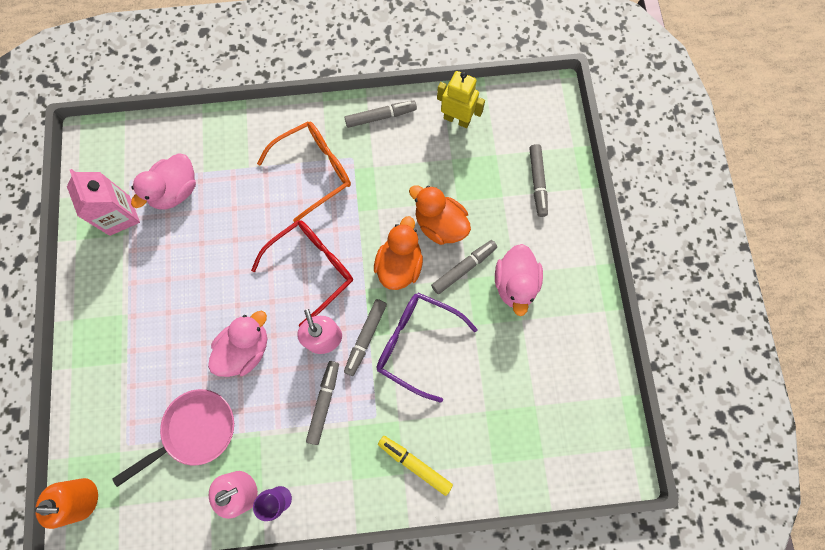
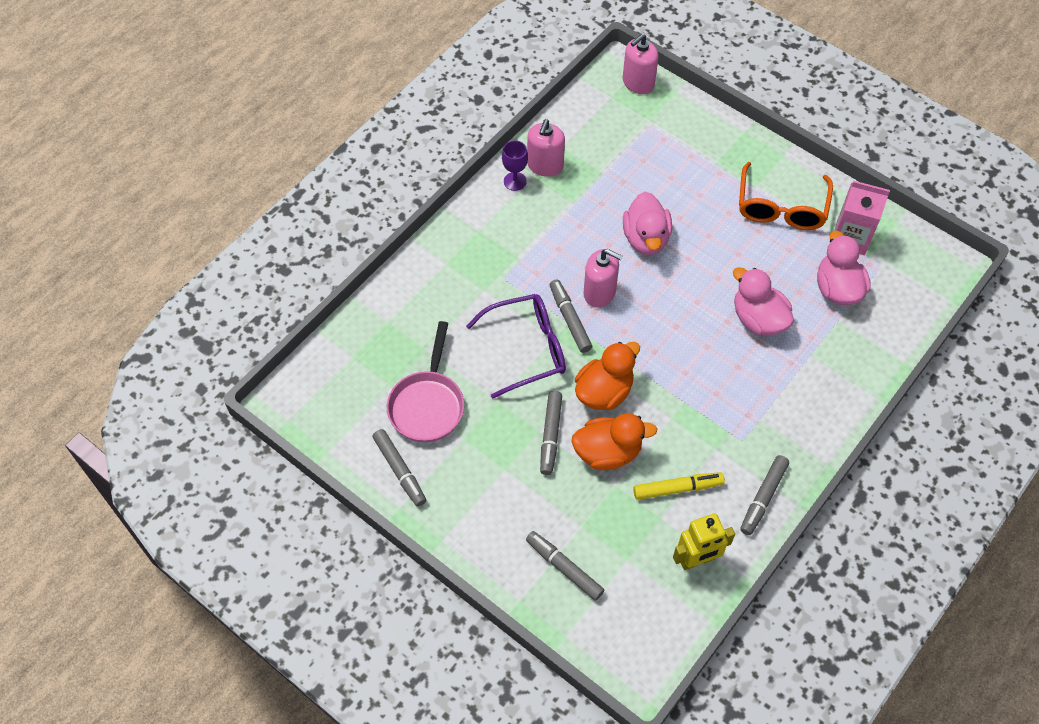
camera: 135 degrees right, 15 degrees down
orange soap dispenser [35,478,98,529] -> pink soap dispenser [623,34,659,94]
pink pan [112,389,234,487] -> pink pan moved to [387,321,464,442]
red glasses [251,220,353,327] -> none
orange glasses [257,121,351,222] -> orange glasses moved to [739,162,833,230]
grey marker [306,361,339,445] -> grey marker moved to [373,429,426,507]
orange duck [374,216,423,290] -> orange duck turned 105 degrees counterclockwise [575,342,640,410]
yellow marker [378,436,453,496] -> yellow marker moved to [633,472,725,500]
pink duck [495,244,543,316] -> pink duck moved to [733,267,794,335]

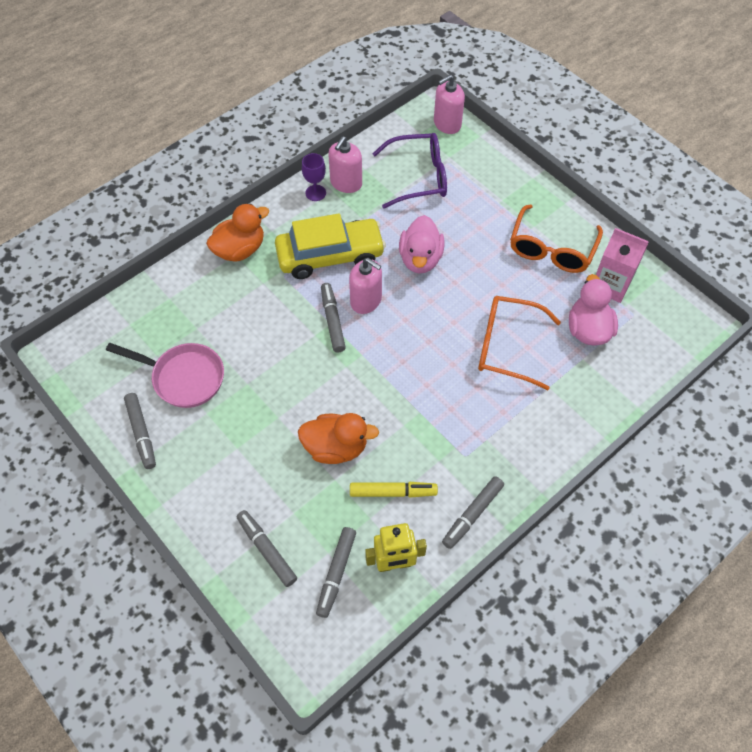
camera: 10 degrees right, 0 degrees up
pink pan [387,321,464,442] -> pink pan turned 90 degrees counterclockwise [106,343,224,408]
purple glasses [466,294,566,399] -> purple glasses moved to [372,133,447,209]
grey marker [540,391,562,475] -> grey marker moved to [316,527,356,618]
orange duck [575,342,640,410] -> orange duck moved to [206,204,269,262]
pink duck [733,267,794,335] -> orange glasses [478,296,561,390]
none -> yellow car [275,214,386,279]

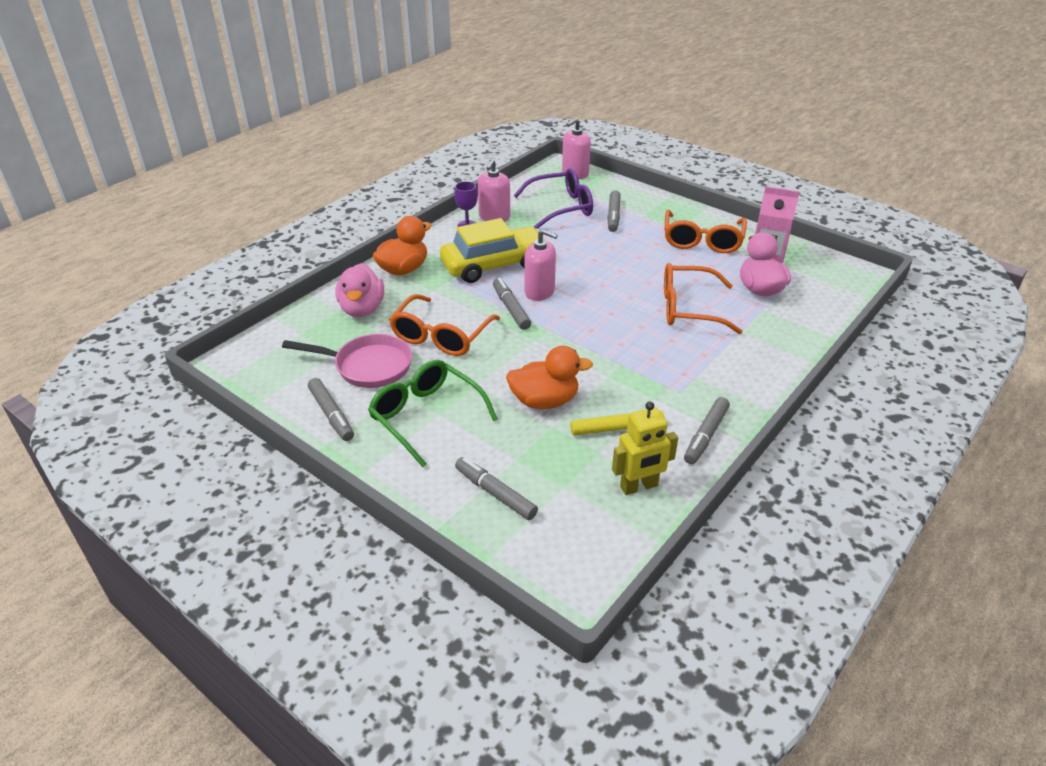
camera: 10 degrees left, 20 degrees down
grey marker [316,527,356,618] -> grey marker moved to [607,190,621,232]
pink duck [399,215,444,273] -> pink duck moved to [336,263,384,317]
none -> green glasses [368,360,498,467]
none -> orange glasses [389,294,500,356]

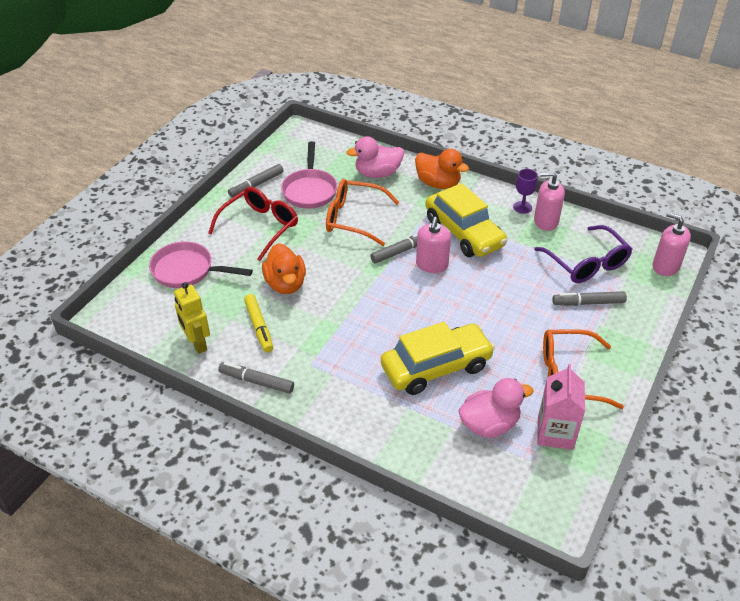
camera: 80 degrees right, 5 degrees up
green glasses [368,360,498,467] -> red glasses [208,187,298,261]
grey marker [455,457,538,520] -> pink pan [149,241,253,288]
orange glasses [664,263,743,334] -> yellow car [381,322,495,395]

